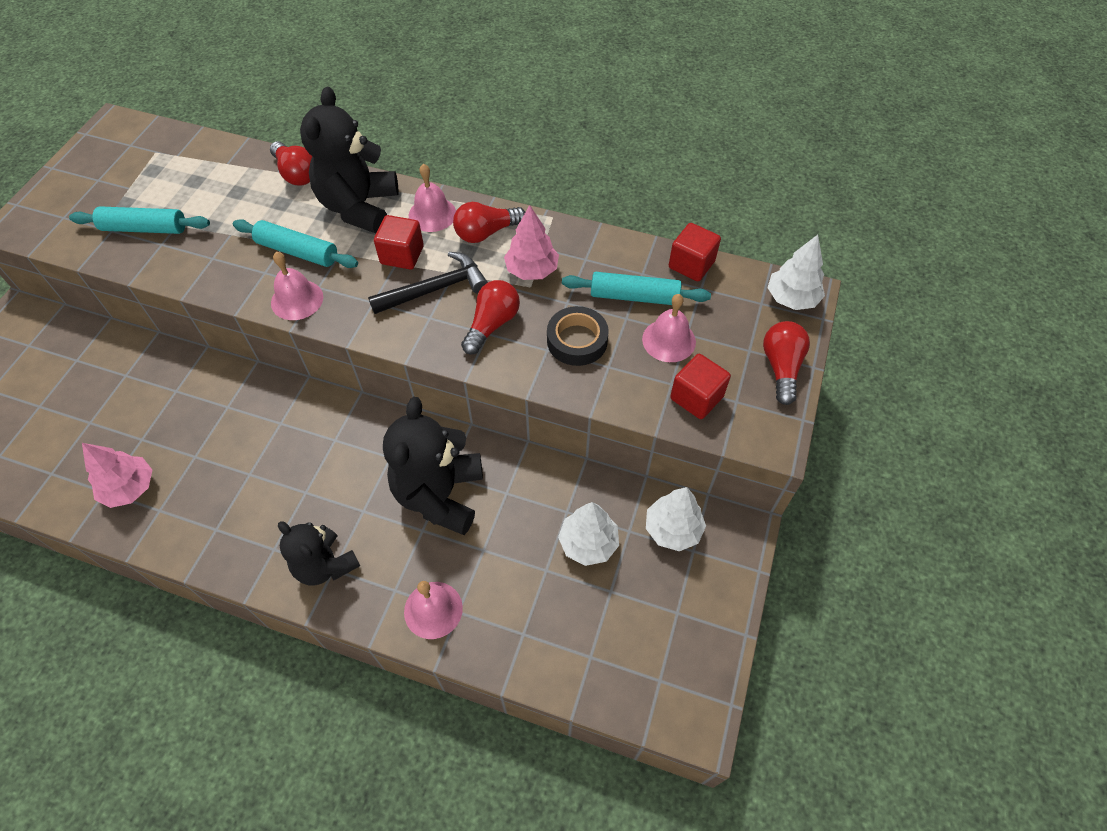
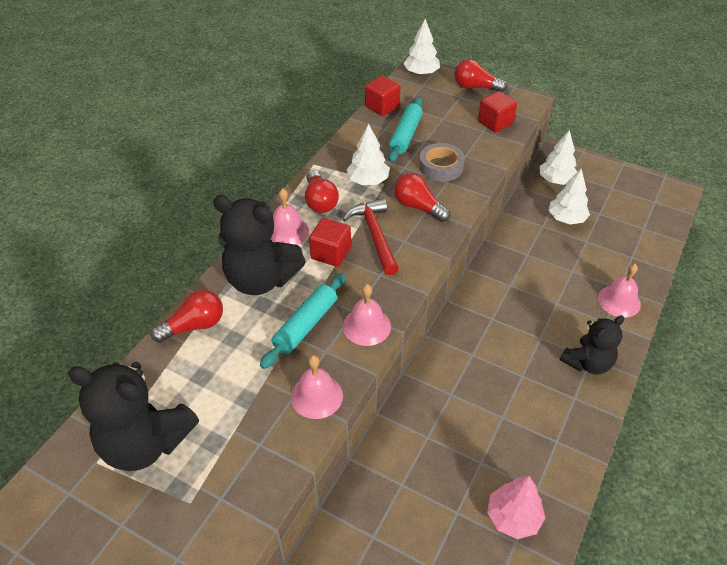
camera: 80 degrees left, 10 degrees down
turquoise rolling pin [69,206,210,234] -> none
black hammer [368,252,488,314] -> red hammer [343,198,399,275]
black teddy bear [383,397,483,535] -> black teddy bear moved to [68,362,199,471]
pink tree [504,205,559,280] -> white tree [346,124,390,185]
black tape [547,306,609,366] -> grey tape [419,143,465,181]
pink bell [642,294,696,362] -> pink bell moved to [291,355,343,419]

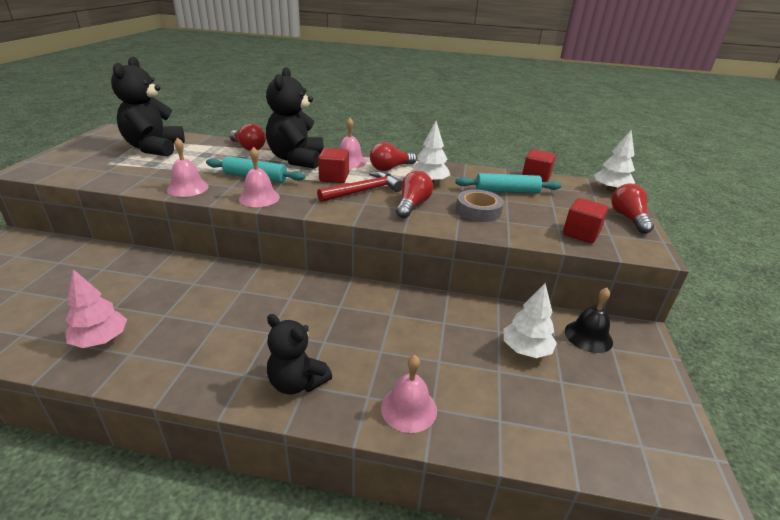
camera: 70 degrees right, 15 degrees down
white tree [539,130,577,185] -> black bell [565,288,613,353]

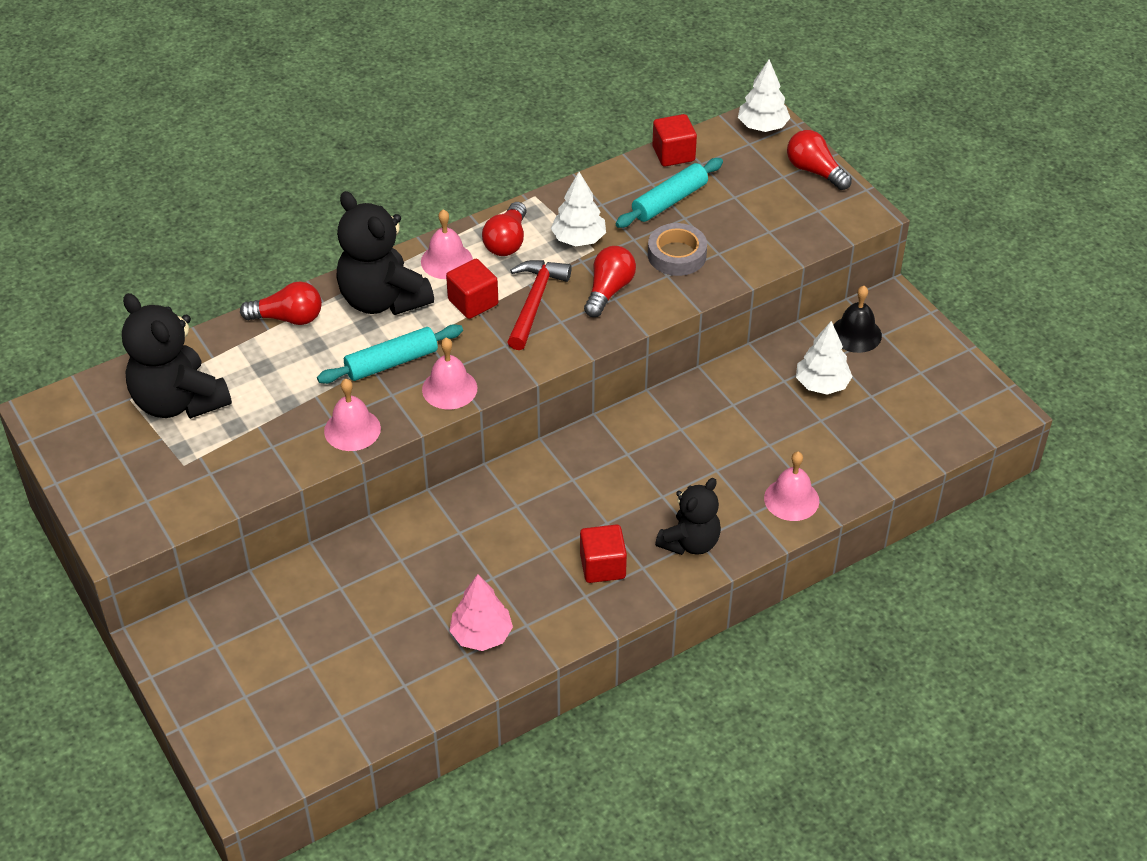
camera: 40 degrees left, 15 degrees up
black teddy bear [267,314,332,395] -> black teddy bear turned 45 degrees counterclockwise [655,478,721,555]
red light bulb [396,171,433,218] -> red light bulb turned 45 degrees clockwise [584,246,636,317]
red cube [563,198,608,243] -> red cube moved to [580,524,627,583]

